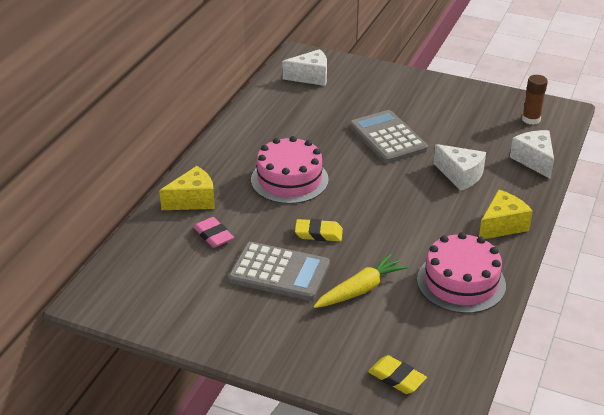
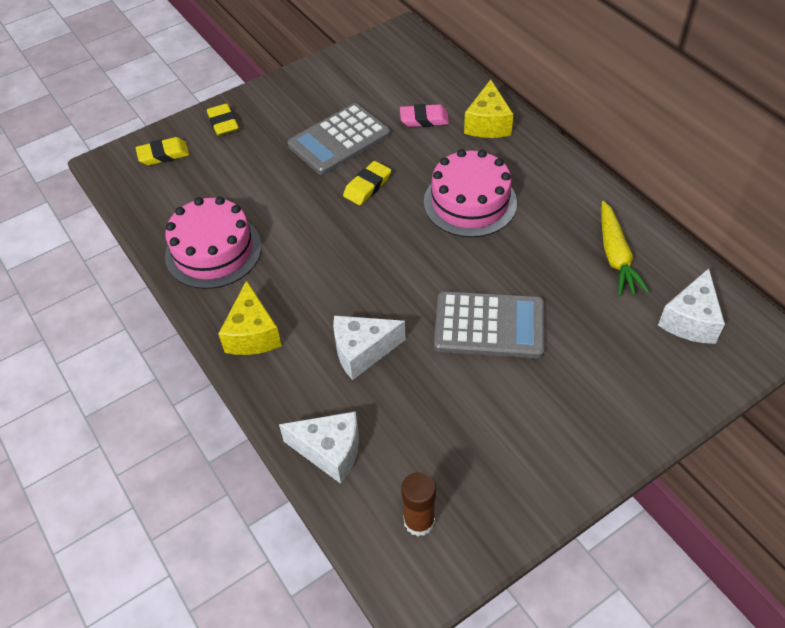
camera: 125 degrees right, 15 degrees up
yellow carrot [313,253,408,308] -> yellow carrot moved to [601,201,650,296]
none -> yellow eraser [207,103,239,136]

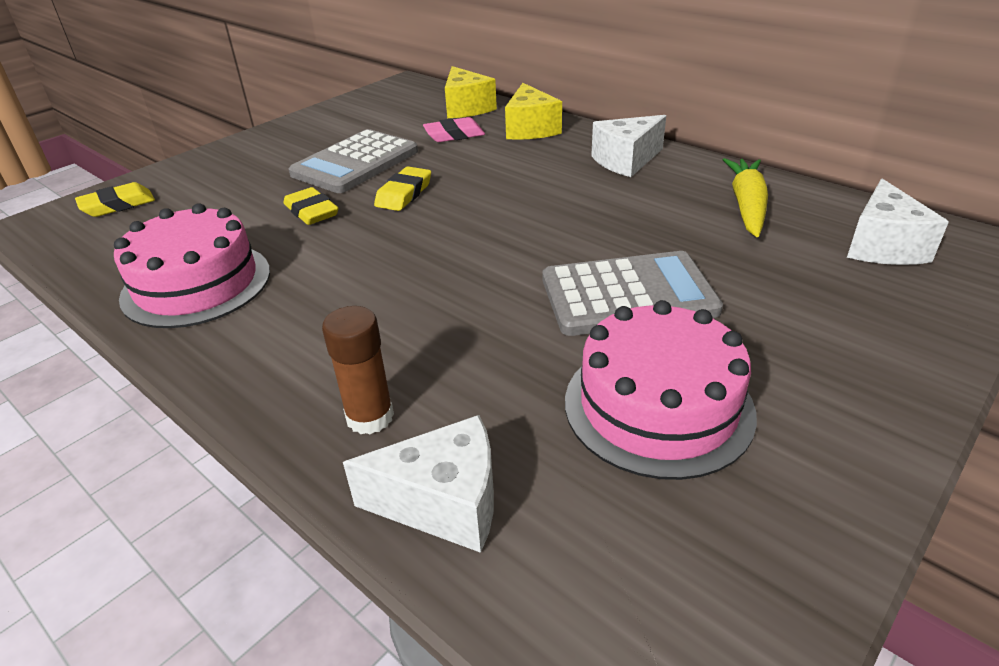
camera: 15 degrees left, 15 degrees down
yellow eraser [207,103,239,136] -> yellow eraser moved to [283,187,339,225]
yellow cheese [218,280,282,355] -> yellow cheese moved to [445,66,497,118]
white cheese [333,315,406,380] -> white cheese moved to [591,115,666,177]
brown glue stick [401,472,436,536] -> brown glue stick moved to [322,306,394,434]
pink cake [424,149,517,237] -> pink cake moved to [565,300,757,480]
yellow carrot [601,201,650,296] -> yellow carrot turned 150 degrees counterclockwise [723,158,768,237]

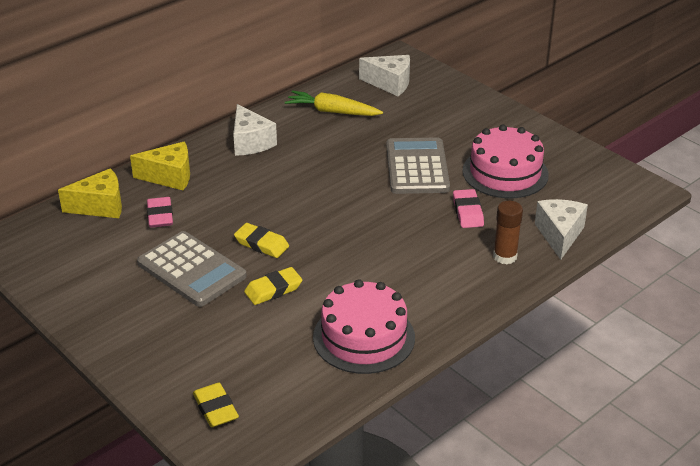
camera: 85 degrees left, 0 degrees up
none -> pink eraser [453,189,484,228]

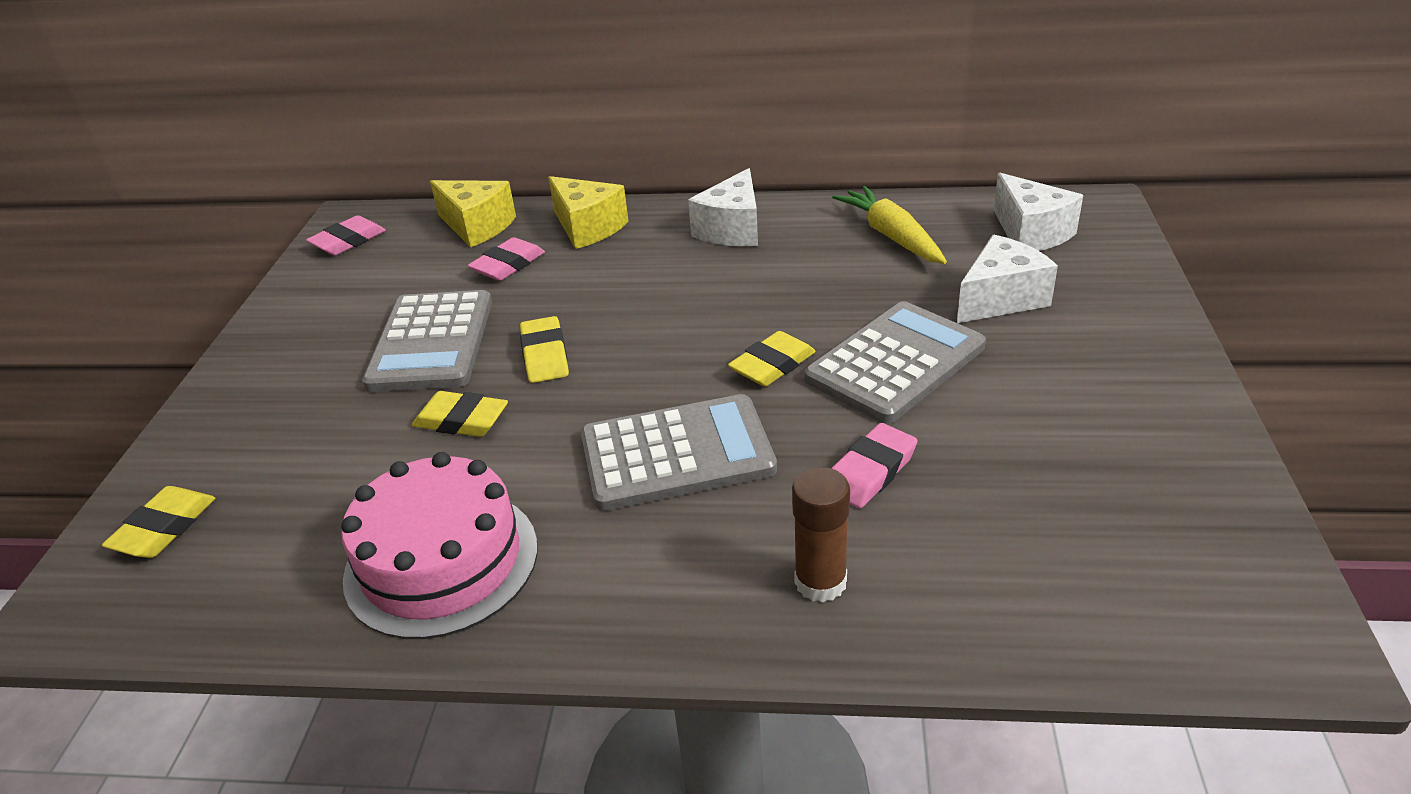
camera: 50 degrees right, 0 degrees up
pink cake [462,124,549,198] -> none
white cheese [535,199,588,260] -> white cheese moved to [957,235,1058,323]
none -> pink eraser [306,215,386,255]
none -> grey calculator [581,394,777,511]
none -> yellow eraser [728,331,816,386]

